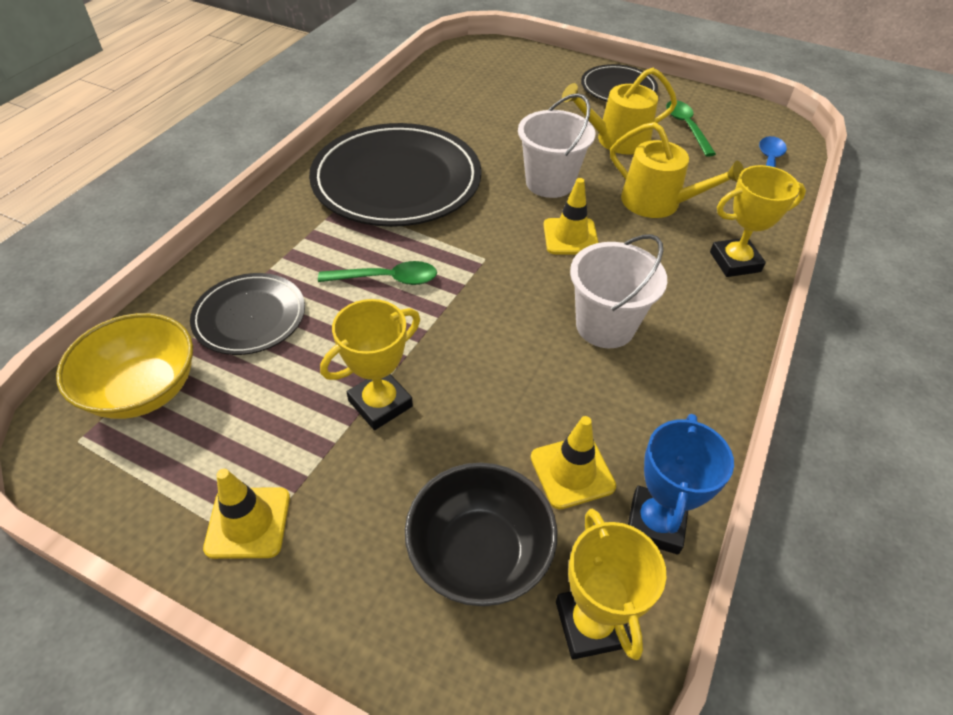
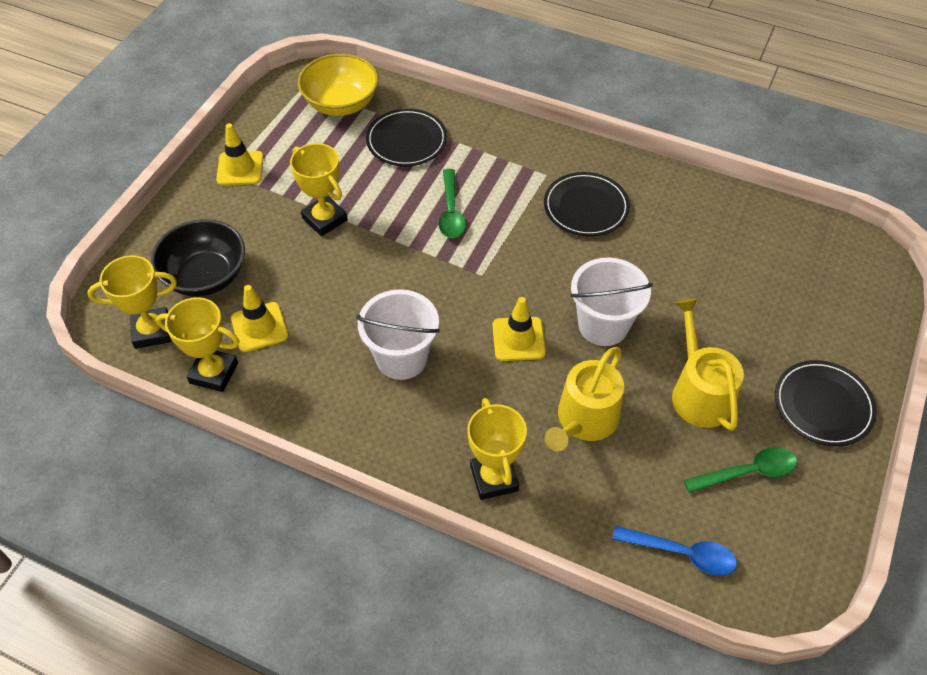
camera: 90 degrees right, 5 degrees up
black plate [309,123,482,227] -> black plate [544,172,630,237], size x0.54
blue trophy [628,414,734,555] -> yellow trophy [156,297,239,392]

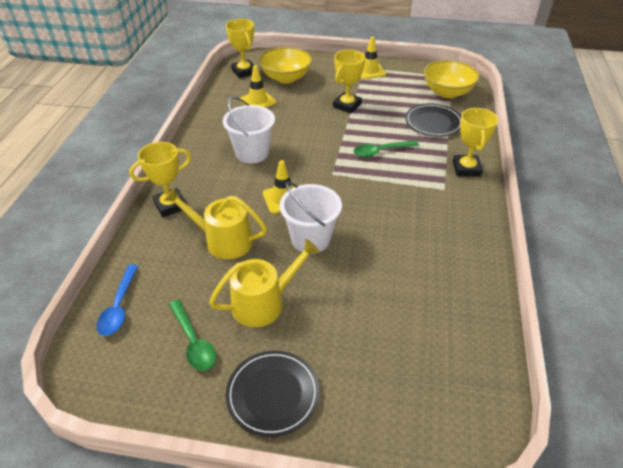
camera: 75 degrees right, 10 degrees down
black bowl [151,219,245,297] -> yellow bowl [259,47,312,83]
yellow trophy [156,297,239,392] -> yellow trophy moved to [453,108,498,177]
black plate [544,172,630,237] -> none

